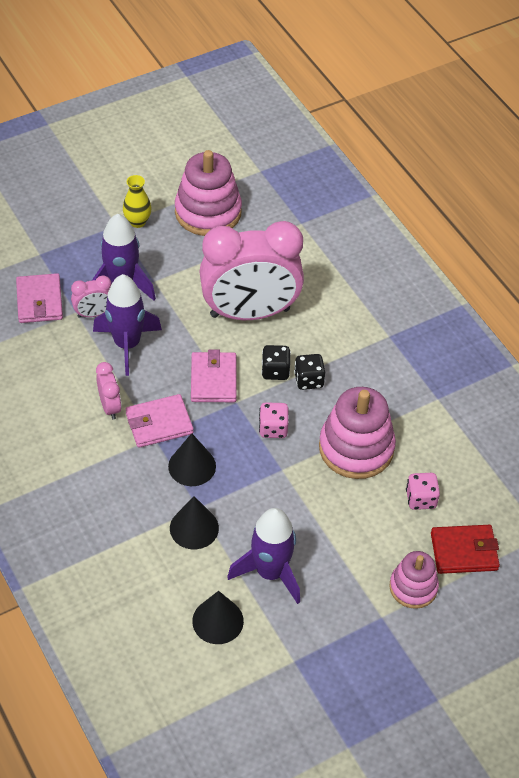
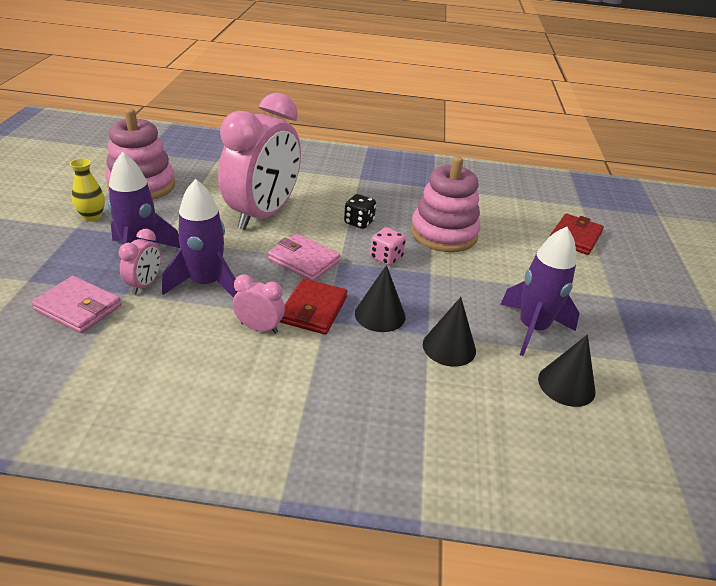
camera: 55 degrees left, 15 degrees down
pink wallet [125,394,193,448] -> red wallet [280,278,347,335]
black dice [261,345,291,380] -> none
pink stacking toy [389,551,439,609] -> none
pink dice [406,473,440,510] -> none

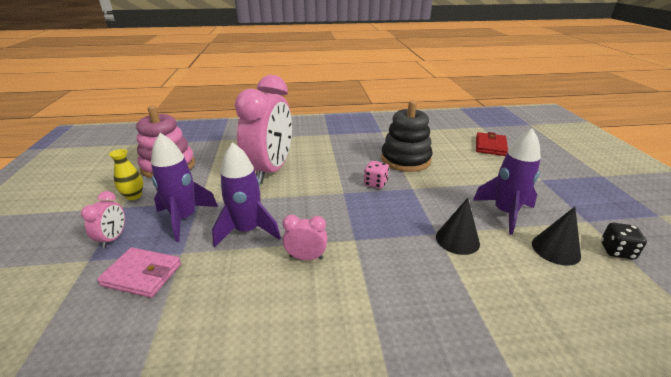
camera: 10 degrees left, 5 degrees down
pink clock [119,229,161,294] -> pink clock moved to [81,191,125,248]
pink wallet [268,234,340,281] -> none
red wallet [280,278,347,335] -> none
black dice [344,194,376,229] -> black dice moved to [601,223,647,260]
black cone [355,265,405,332] -> none
pink stacking toy [411,156,480,252] -> black stacking toy [381,101,433,172]

